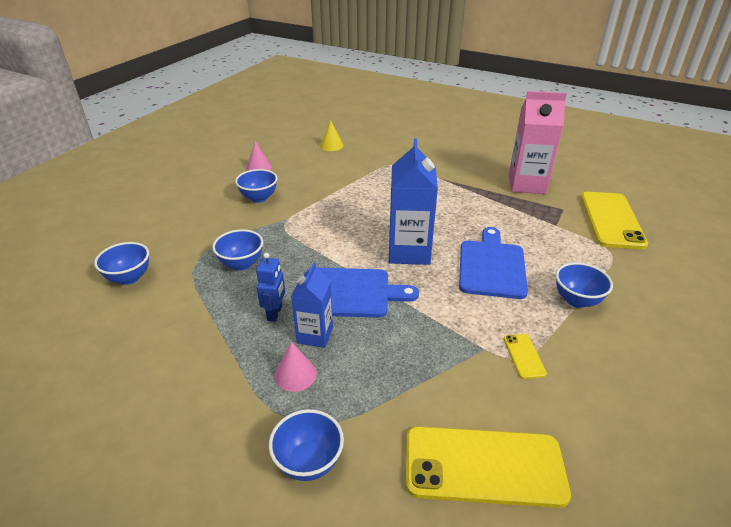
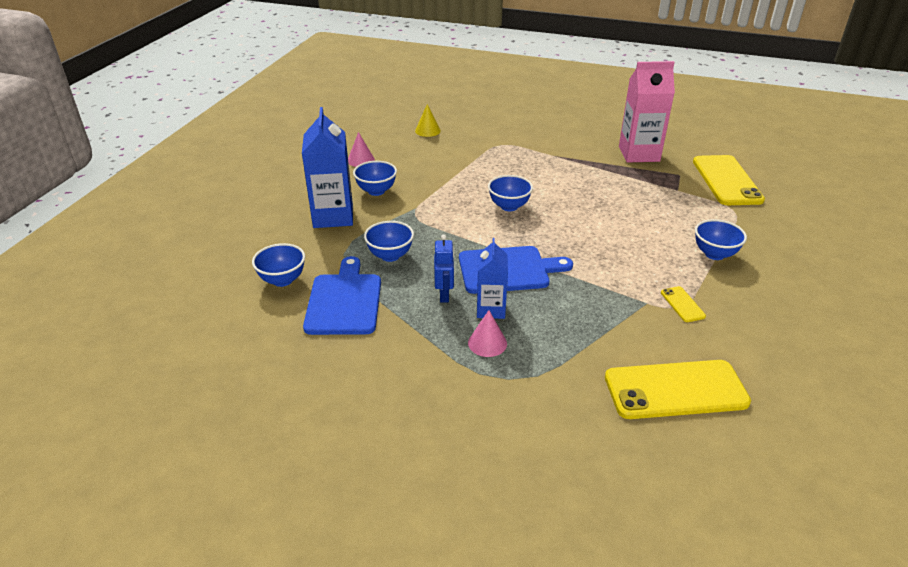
camera: 10 degrees left, 0 degrees up
blue bowl [269,409,344,481] -> blue bowl moved to [488,175,533,211]
blue carton [389,139,438,265] -> blue carton moved to [302,107,353,228]
blue cutting board [459,227,528,299] -> blue cutting board moved to [303,256,381,335]

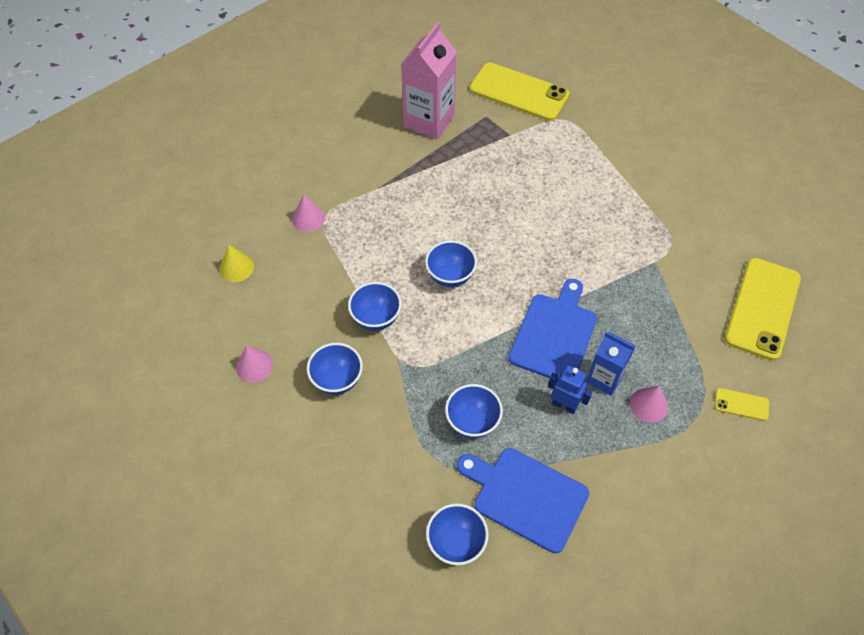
camera: 60 degrees left, 20 degrees up
blue carton [302,107,353,228] -> none
yellow phone [661,286,706,322] -> yellow phone moved to [715,388,769,421]
blue bowl [695,219,747,260] -> blue bowl moved to [348,282,402,331]
none -> pink cone [292,195,325,232]

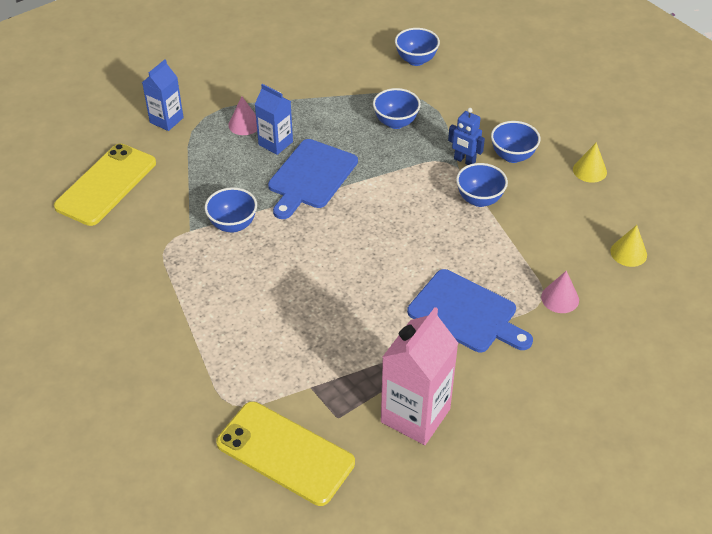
camera: 175 degrees left, 10 degrees down
pink cone [236,346,273,383] -> yellow cone [573,142,607,183]
blue bowl [425,240,477,287] -> blue bowl moved to [205,187,257,233]
blue cutting board [457,448,589,553] -> blue cutting board moved to [407,269,533,352]
blue robot [548,365,593,414] -> blue robot moved to [448,108,485,165]
yellow phone [715,388,769,421] -> blue carton [142,59,184,131]

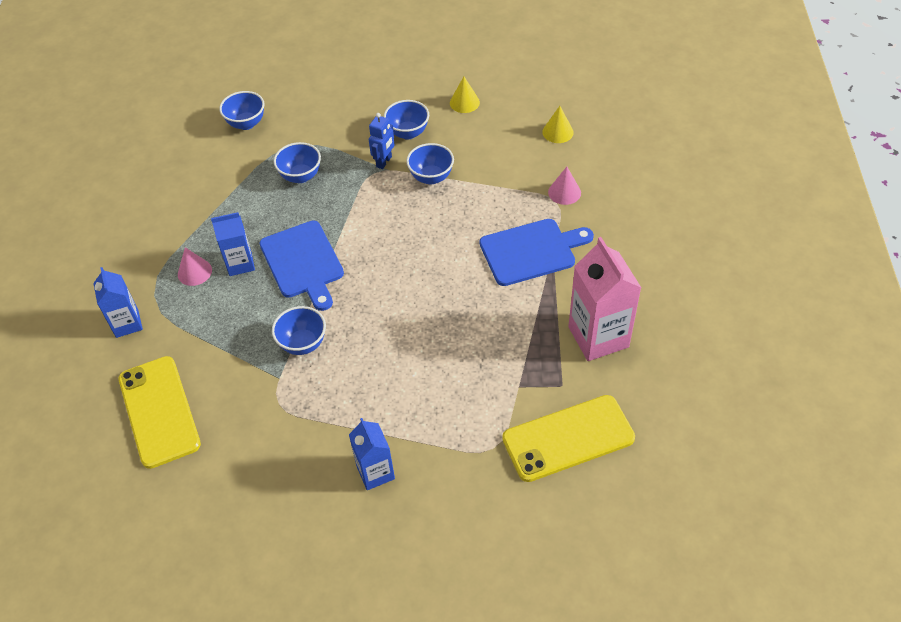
camera: 50 degrees left, 5 degrees up
blue robot [448,108,485,165] -> blue robot turned 45 degrees counterclockwise [369,113,395,169]
none -> blue carton [349,418,395,490]

